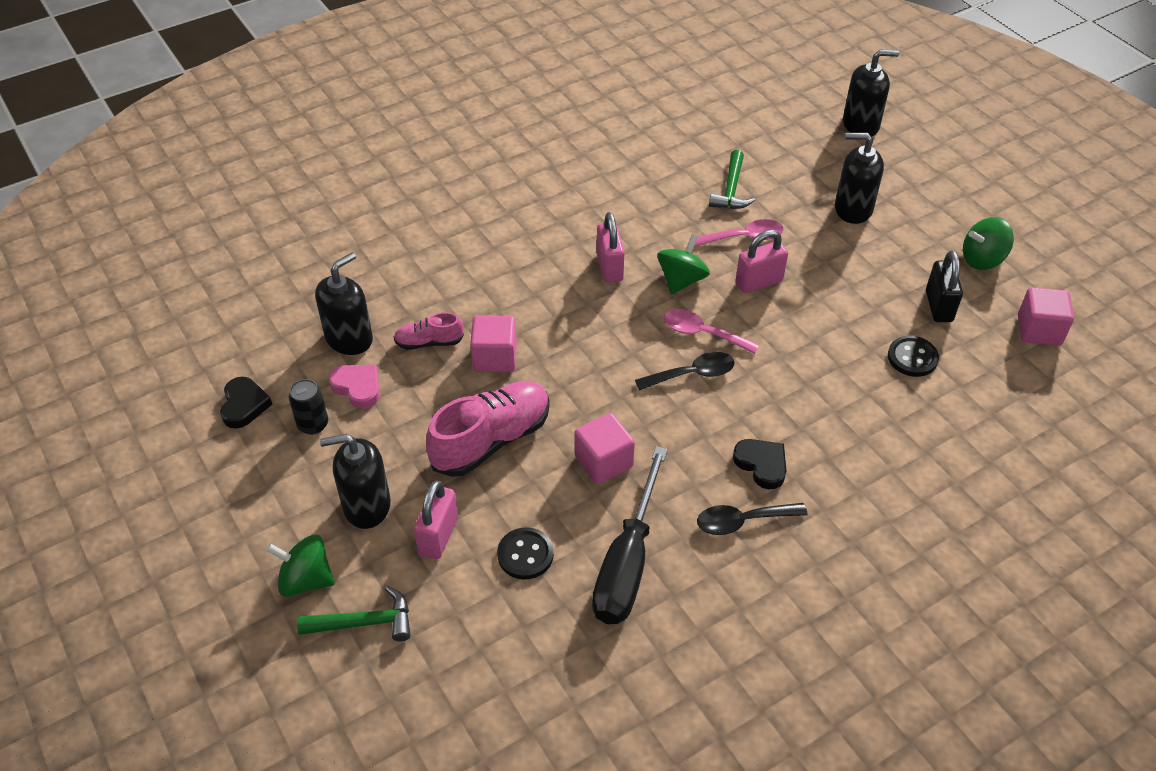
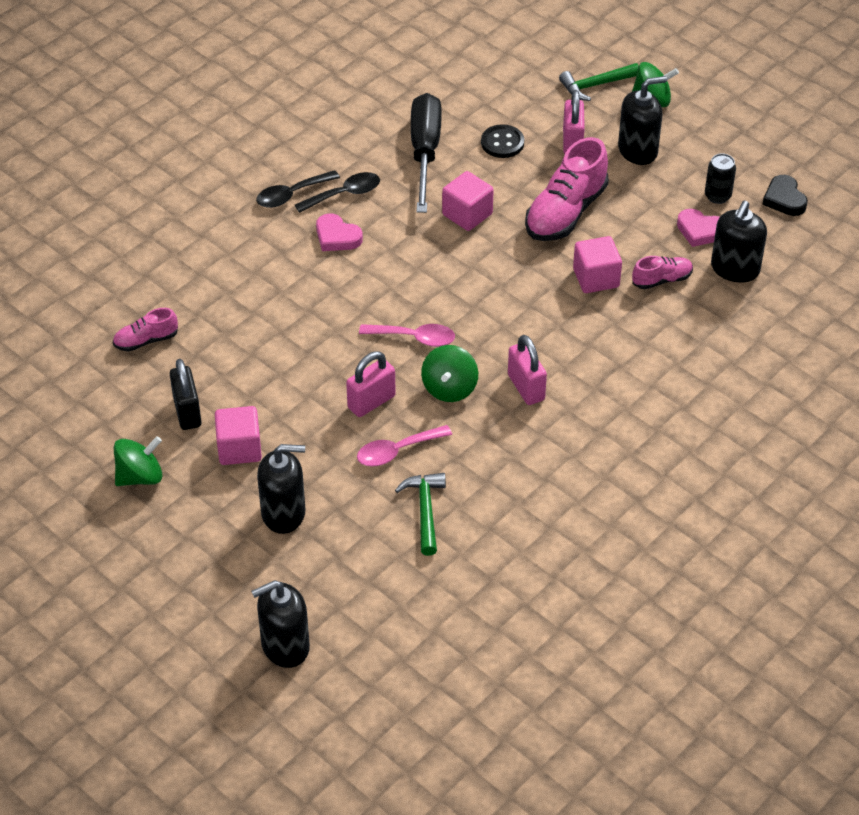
camera: 165 degrees right, 0 degrees up
black spoon [635,352,735,390] -> black spoon moved to [256,170,340,208]
black heart [733,439,786,489] -> pink heart [316,214,363,251]
black button [888,336,939,377] -> none
pink cube [1018,287,1074,346] -> pink cube moved to [215,406,262,465]
none -> pink shoe [113,308,178,351]

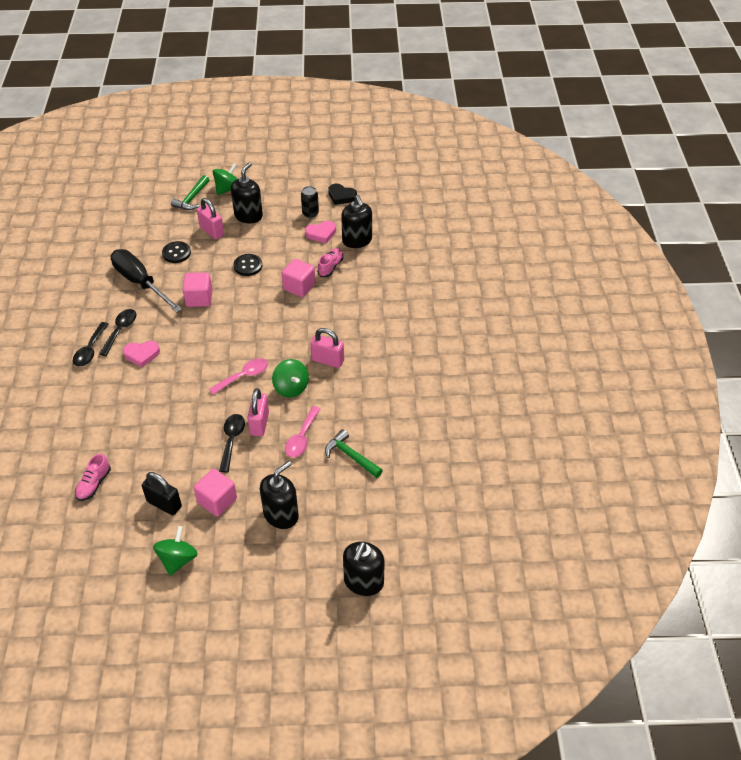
camera: 45 degrees left, 0 degrees up
pink shoe [525,137,609,241] -> black button [233,254,262,276]
none -> black spoon [219,414,245,472]

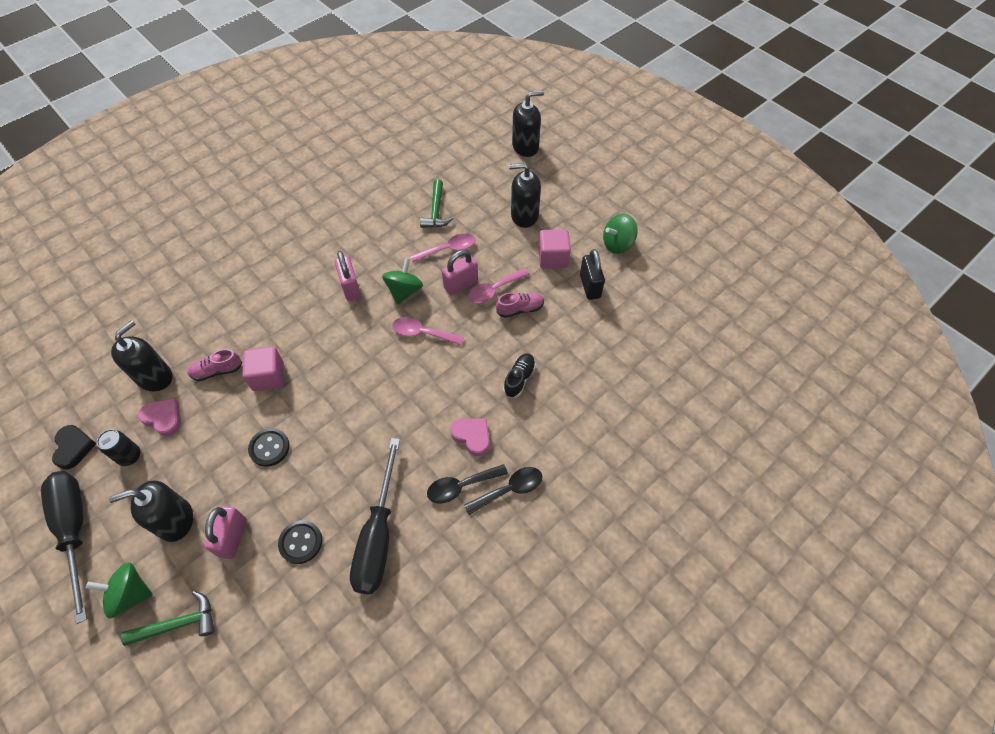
camera: 130 degrees left, 10 degrees up
pink shoe [75,454,111,501] -> pink shoe moved to [496,292,544,318]
pink cube [183,273,213,307] -> none
black spoon [219,414,245,472] -> pink spoon [468,268,530,303]
none -> black screwdriver [41,471,87,624]
none -> black shoe [503,353,536,398]

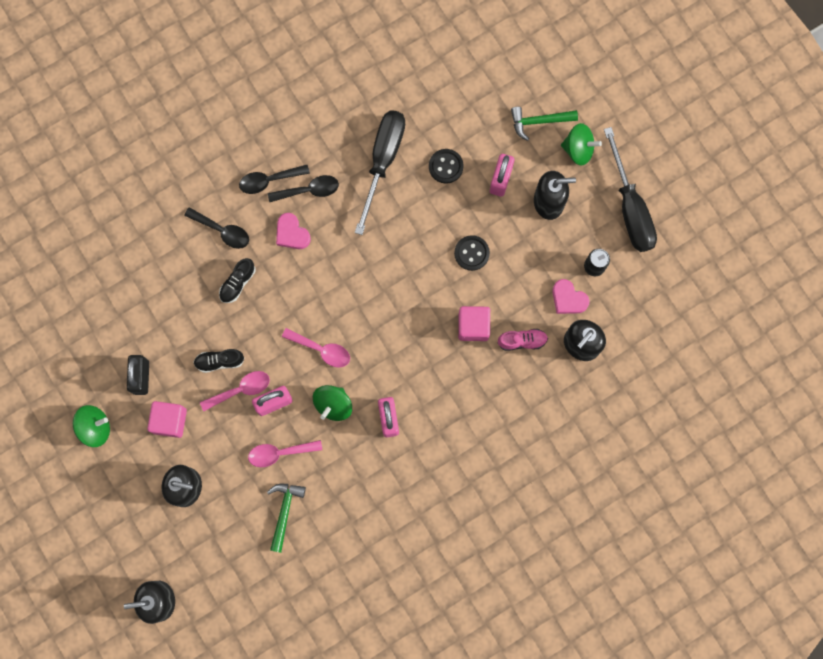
camera: 170 degrees left, 20 degrees up
black heart [52,425,96,470] -> none
pink shoe [496,292,544,318] -> black shoe [193,349,244,373]
none -> black spoon [184,207,249,249]

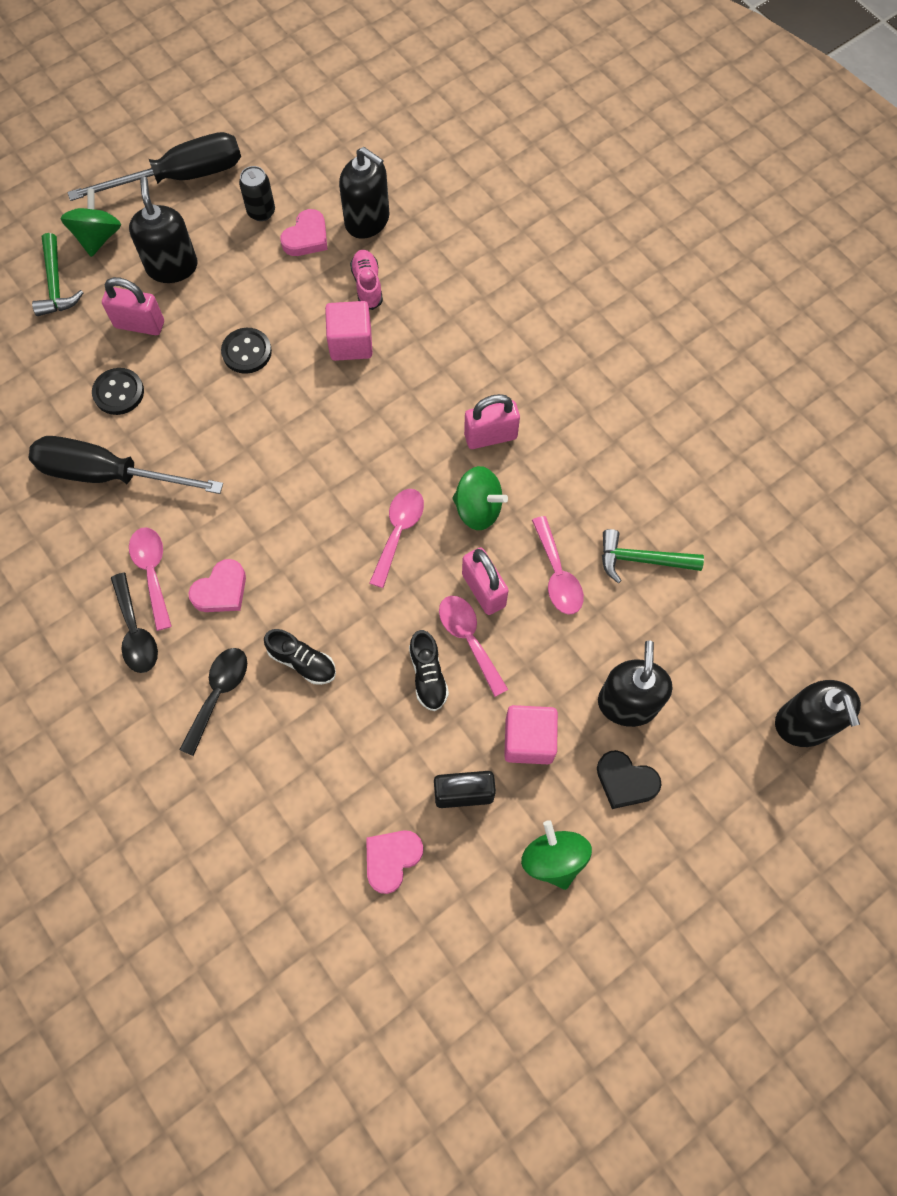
camera: 95 degrees left, 10 degrees down
black spoon [268,175,339,202] -> pink spoon [129,527,172,631]
none -> pink heart [366,830,424,894]
none -> black heart [597,750,662,809]

